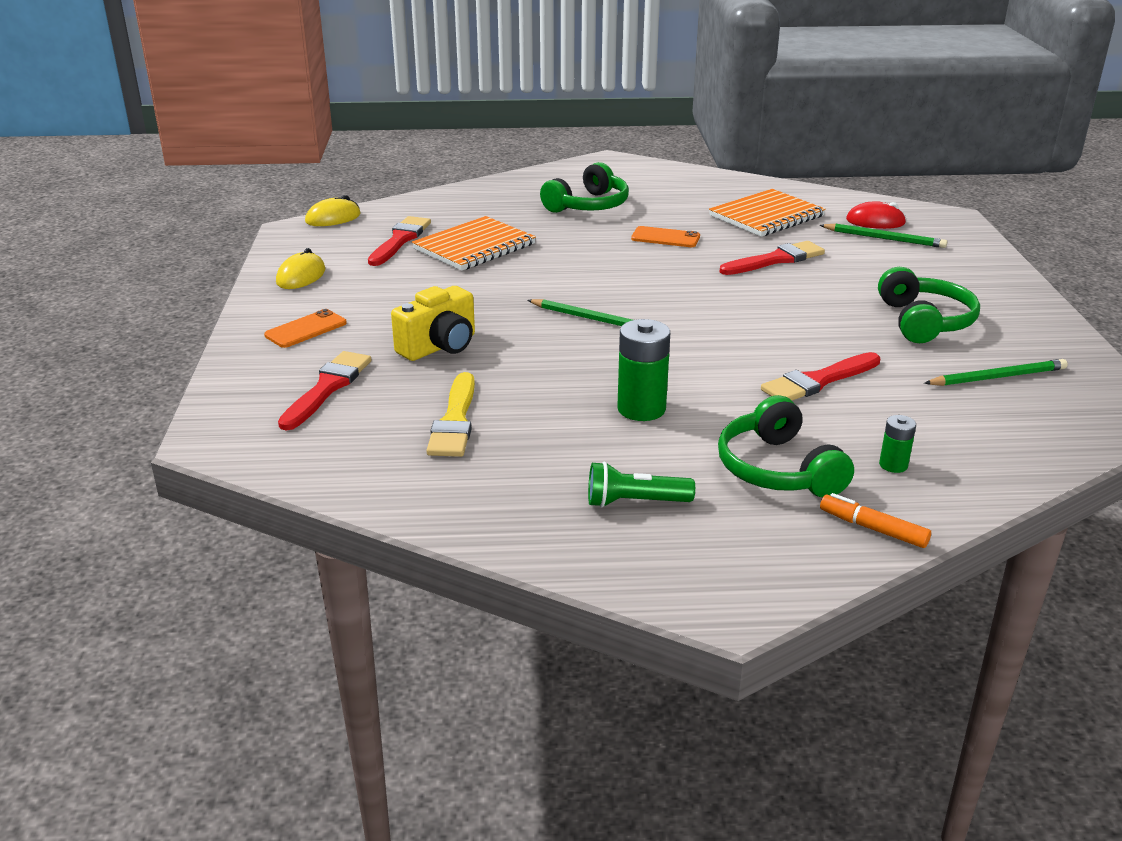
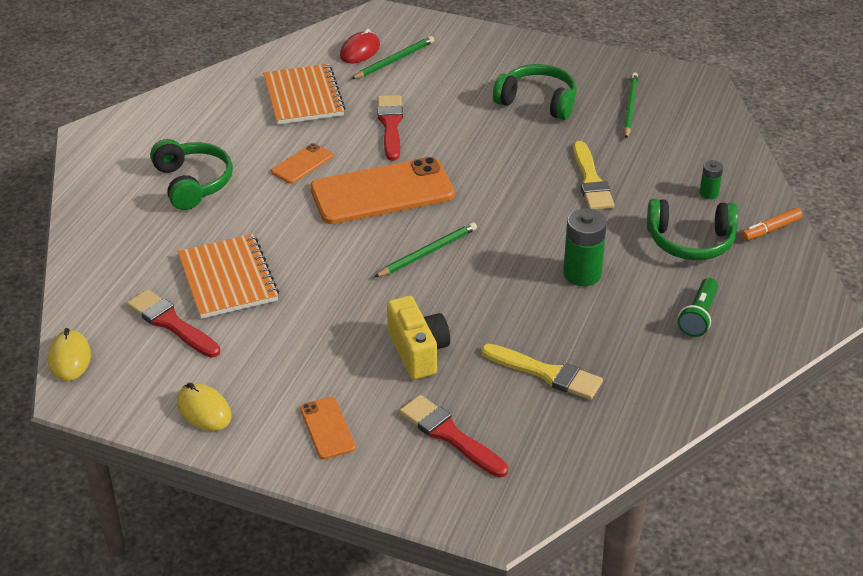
camera: 65 degrees left, 10 degrees up
red brush [761,352,880,400] -> yellow brush [573,141,614,210]
none -> orange phone [310,157,455,224]

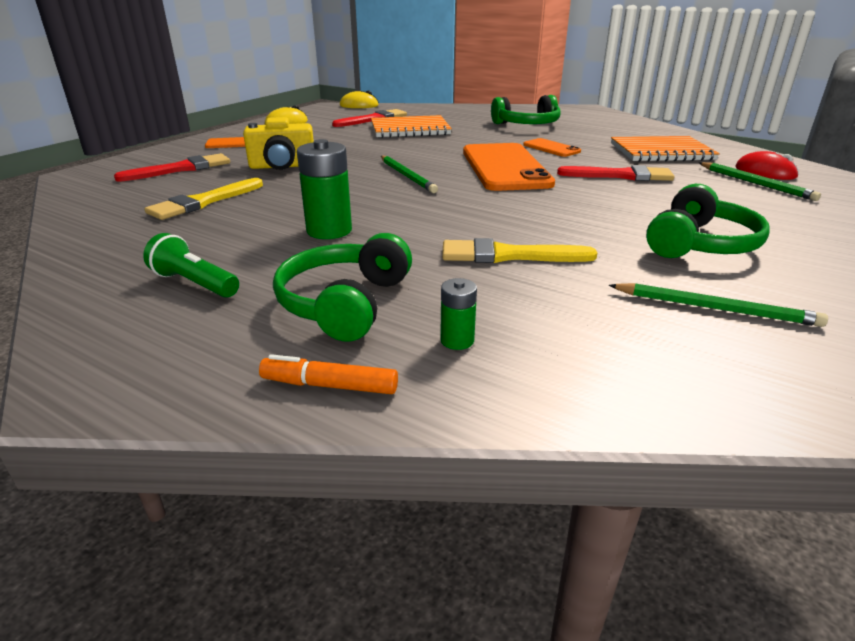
camera: 100 degrees right, 10 degrees down
orange marker [741,208,803,241] -> orange marker turned 60 degrees counterclockwise [259,354,398,394]

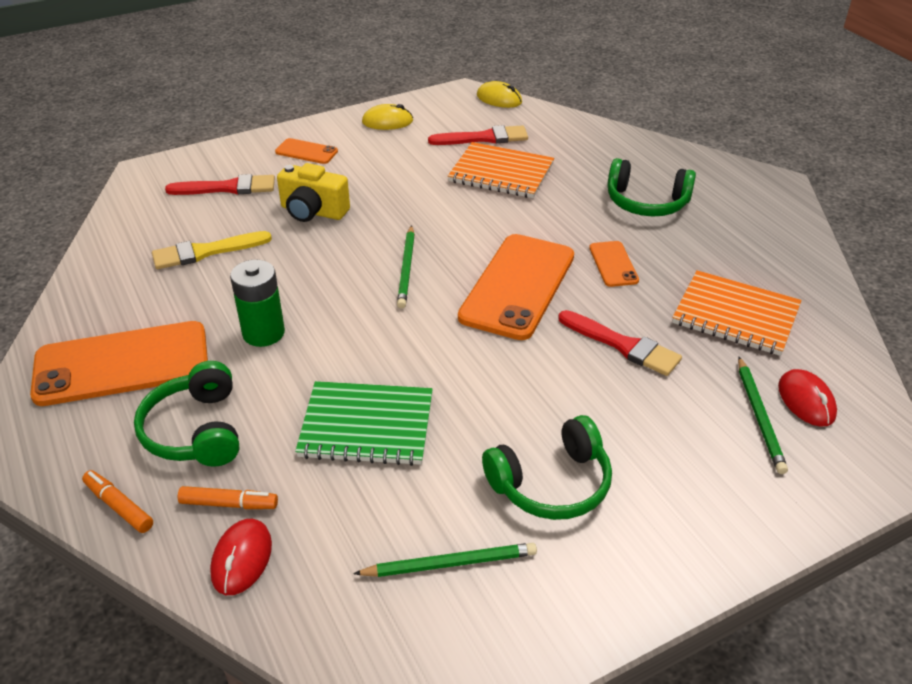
camera: 30 degrees right, 10 degrees up
green flashlight [143,233,239,298] -> orange phone [30,321,208,406]
green headphones [273,233,412,342] -> green headphones turned 60 degrees counterclockwise [134,361,239,467]
green battery [440,278,477,350] -> orange marker [178,486,278,509]
yellow brush [442,238,597,263] -> green notebook [295,381,433,466]
green pencil [608,283,828,327] -> green pencil turned 60 degrees counterclockwise [353,543,537,577]
none -> red mouse [210,519,272,595]

